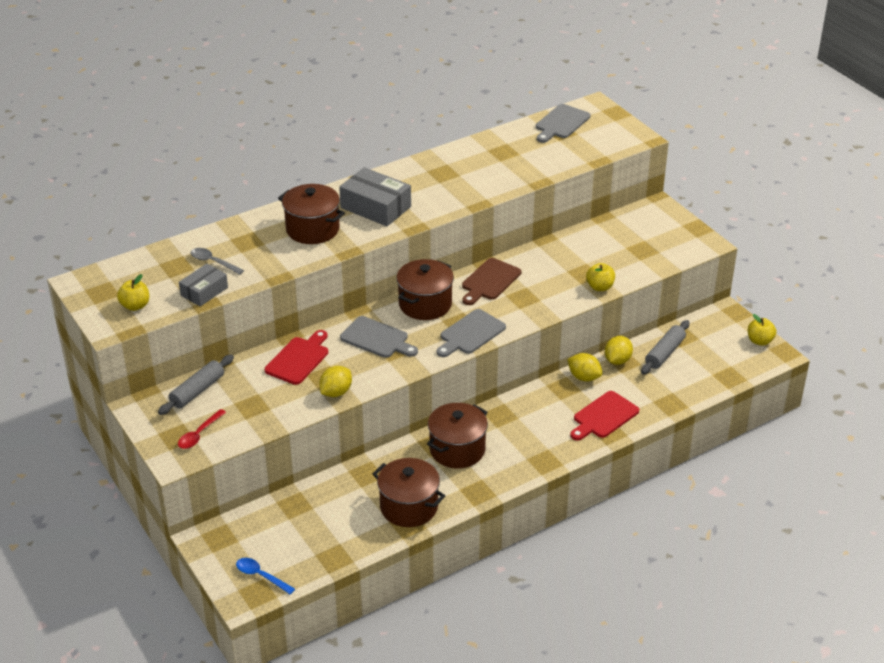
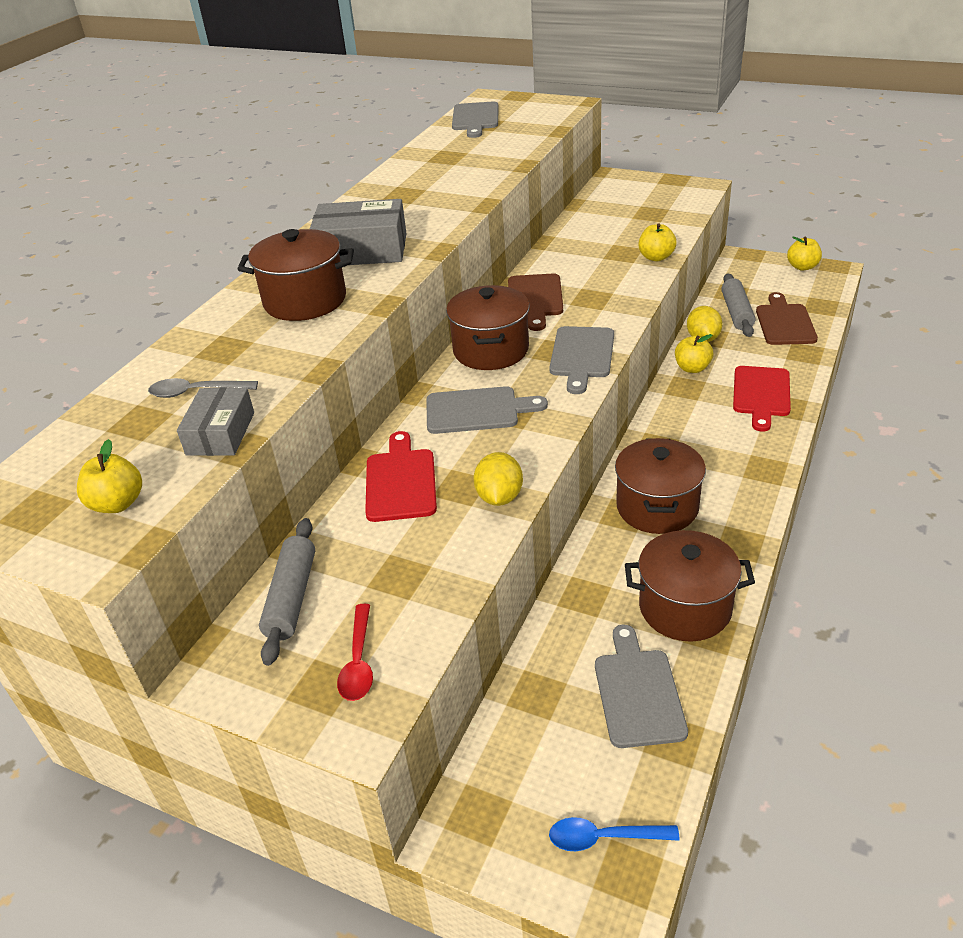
camera: 30 degrees left, 0 degrees up
yellow lemon [567,353,602,382] -> yellow apple [675,334,713,373]
none -> grey cutting board [595,625,688,748]
none -> brown cutting board [756,292,818,345]

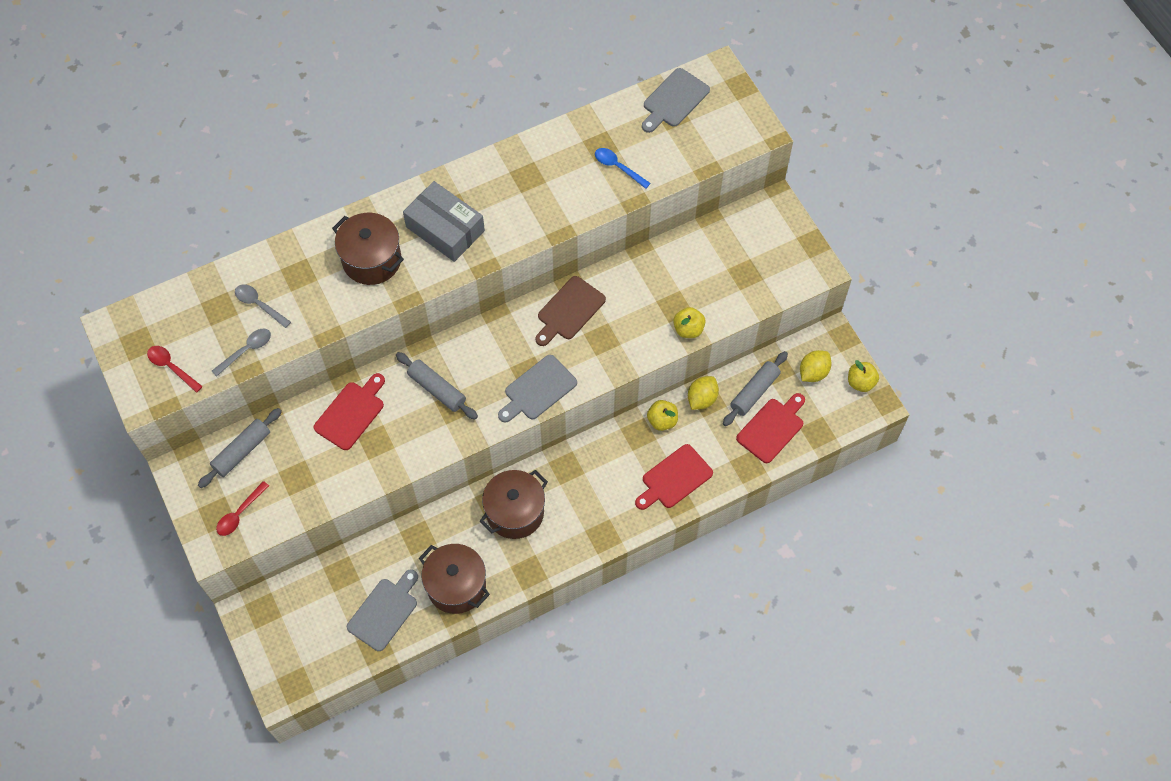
camera: 35 degrees right, 25 degrees up
yellow apple [77,439,142,513] -> red spoon [147,346,203,393]
grey box [177,388,254,456] -> grey spoon [212,329,271,377]
grey cutting board [426,386,548,434] -> grey rolling pin [396,352,478,420]
brown pot [446,285,530,370] -> none
yellow lemon [473,452,523,506] -> yellow lemon moved to [800,350,832,382]
blue spoon [549,817,680,851] -> blue spoon moved to [595,148,651,189]
brown cutting board [756,292,818,345] -> red cutting board [736,393,805,463]

